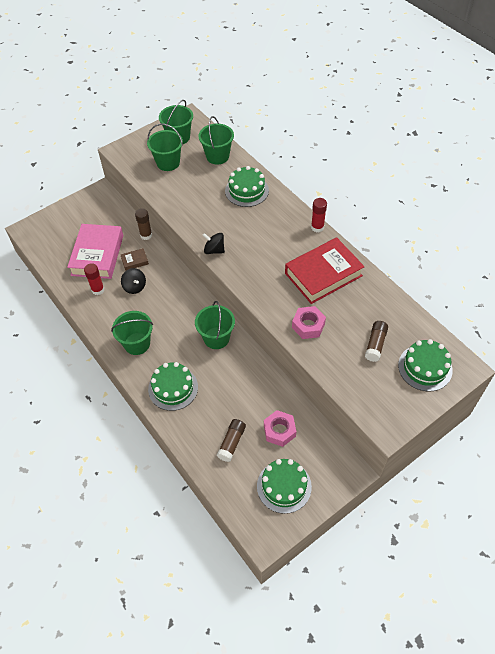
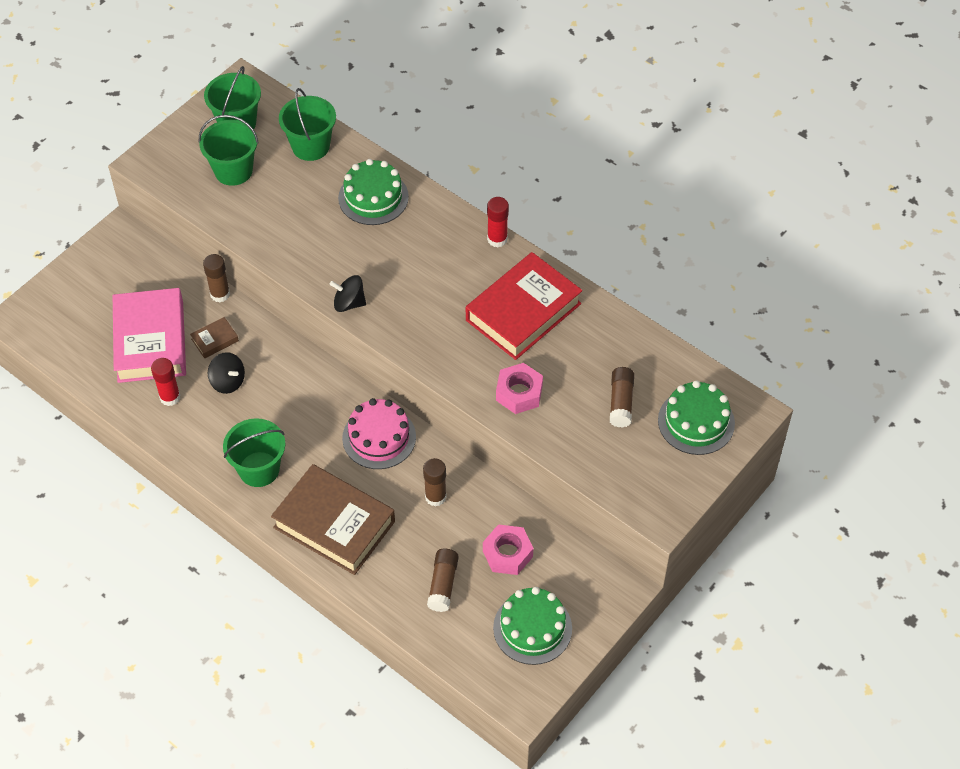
camera: 15 degrees left, 0 degrees up
green cake [148,362,198,411] -> brown book [271,464,395,575]
green bucket [195,301,235,349] -> pink cake [342,398,416,469]
none -> brown glue stick [423,458,447,507]

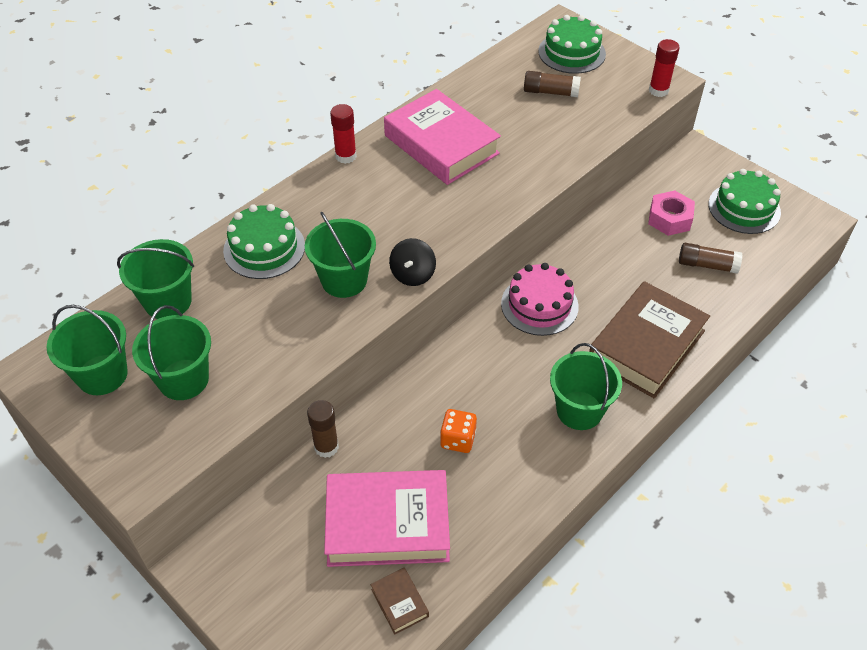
camera: 85 degrees left, 5 degrees down
red glue stick [151,358,180,406] -> red glue stick moved to [649,39,680,97]
brown book [190,317,239,358] -> brown book moved to [371,568,429,635]
black spinning top [208,352,245,394] -> orange dice [440,409,477,453]
brown glue stick [423,458,447,507] -> none
red book [466,252,582,360] -> pink book [384,89,501,185]
pink nut [496,363,543,414] -> none
none -> green bucket [305,212,376,298]

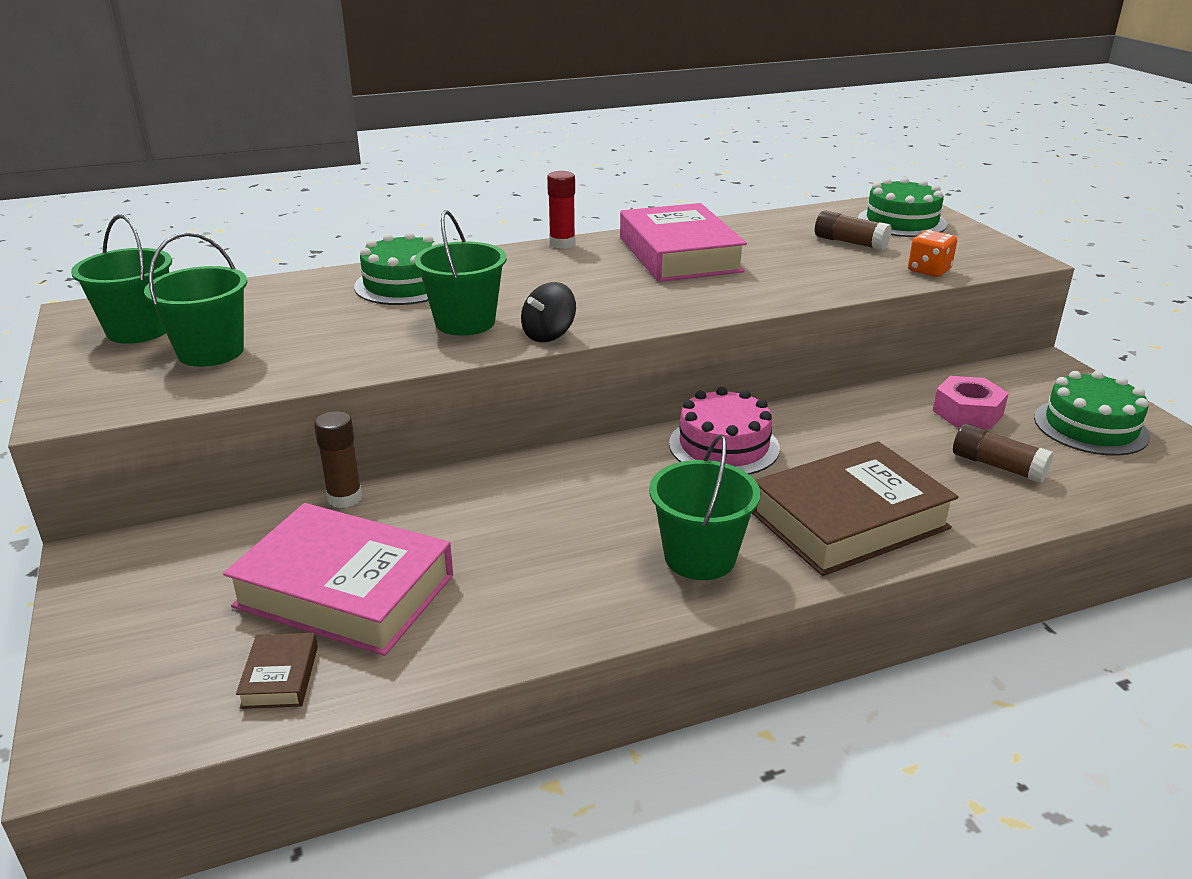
camera: 25 degrees right, 20 degrees down
green bucket [117,239,194,319] -> none
orange dice [440,409,477,453] -> orange dice moved to [908,230,957,277]
red glue stick [649,39,680,97] -> none

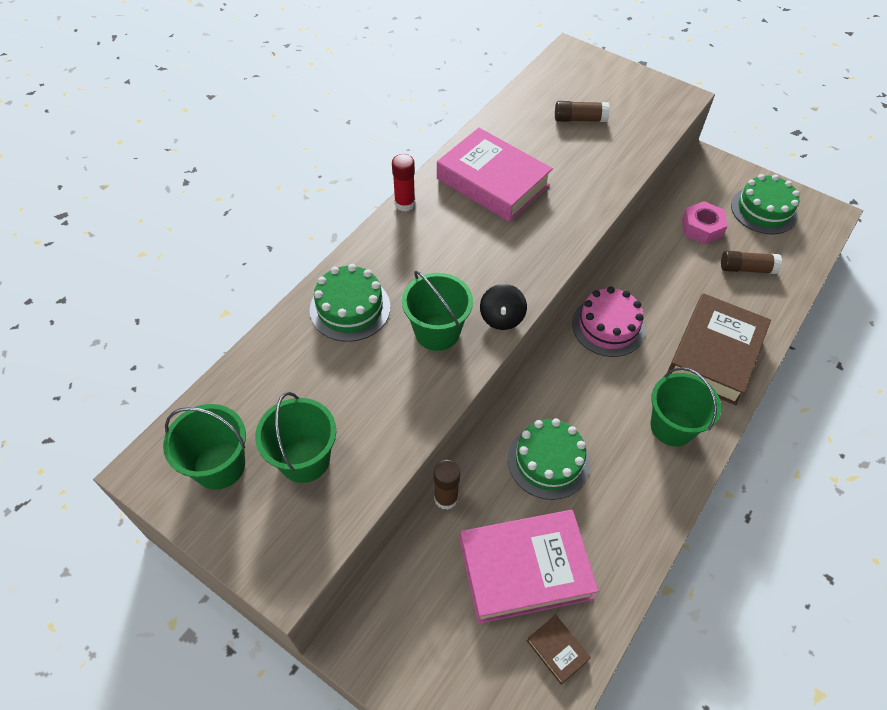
camera: 35 degrees left, 25 degrees up
green cake [858,177,947,237] -> green cake moved to [508,418,590,500]
orange dice [908,230,957,277] -> none

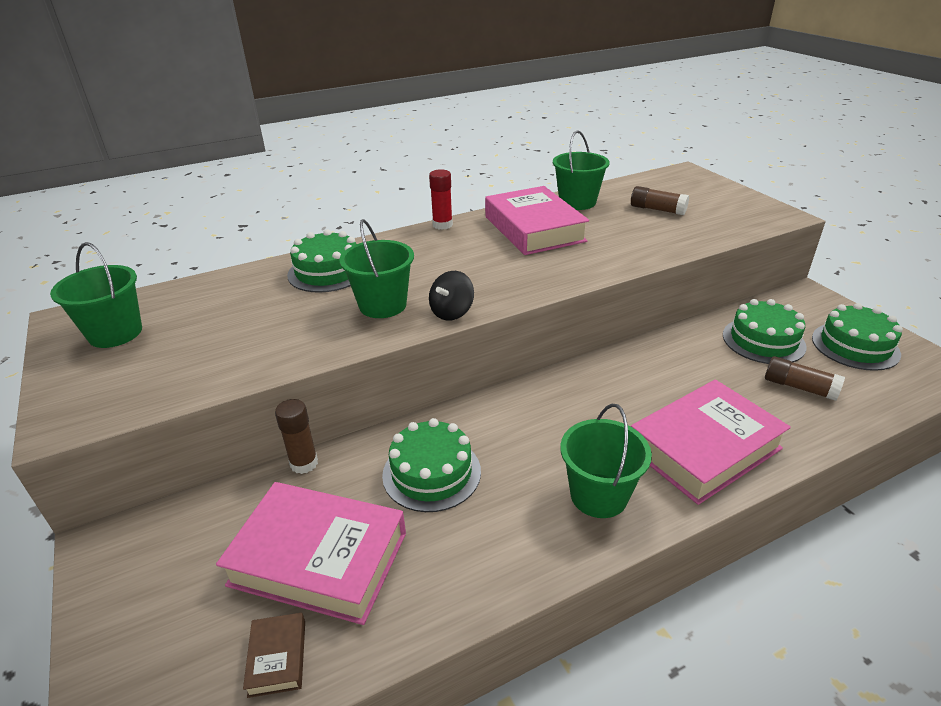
camera: 30 degrees right, 20 degrees down
green bucket [255,392,336,483] -> green bucket moved to [553,130,610,210]
pink cake [572,287,645,357] -> none
brown book [667,293,771,405] -> pink book [631,380,791,505]
pink nut [682,201,728,244] -> green cake [723,299,807,364]

